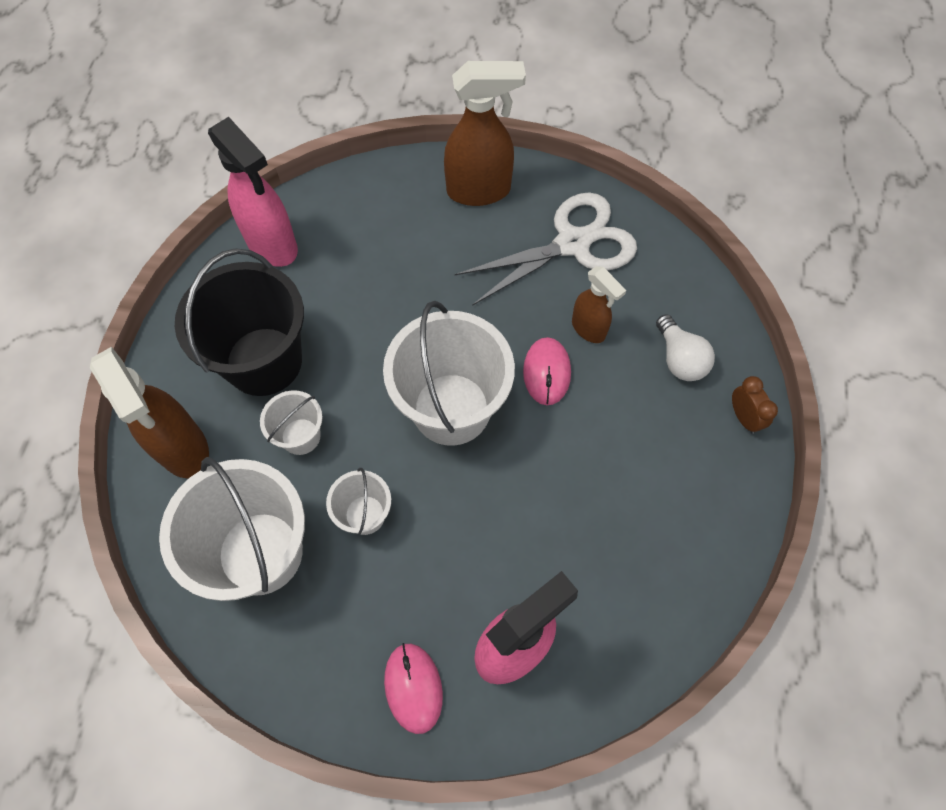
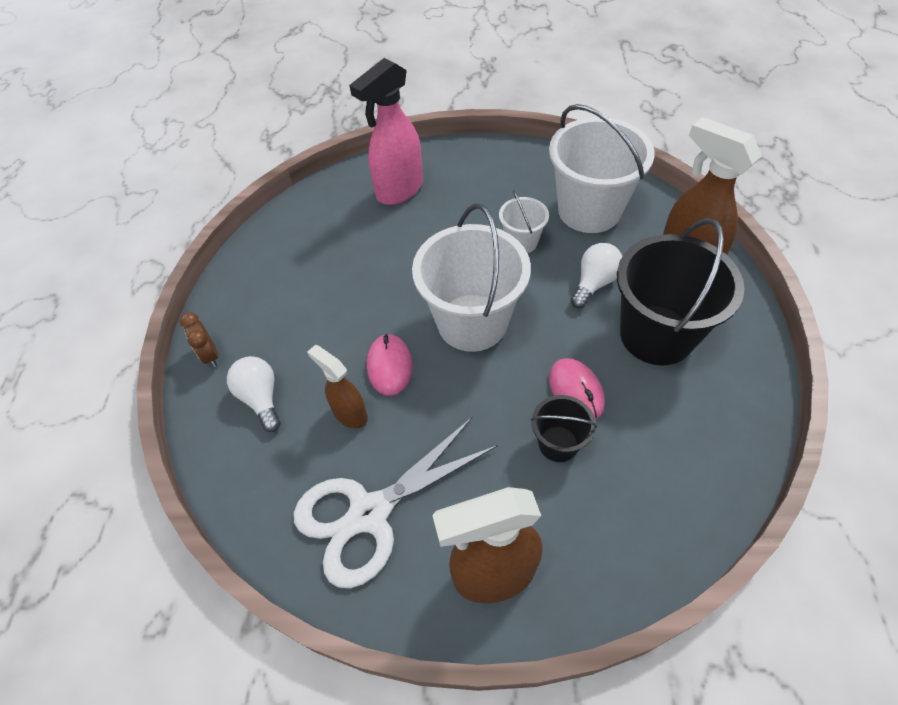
camera: 175 degrees right, 10 degrees down
pink spray bottle [208,117,298,267] -> none
white bucket [260,390,323,455] -> white light bulb [570,243,622,308]
pink mouse [384,643,443,734] -> pink mouse moved to [549,358,605,420]
none -> black bucket [531,395,597,462]

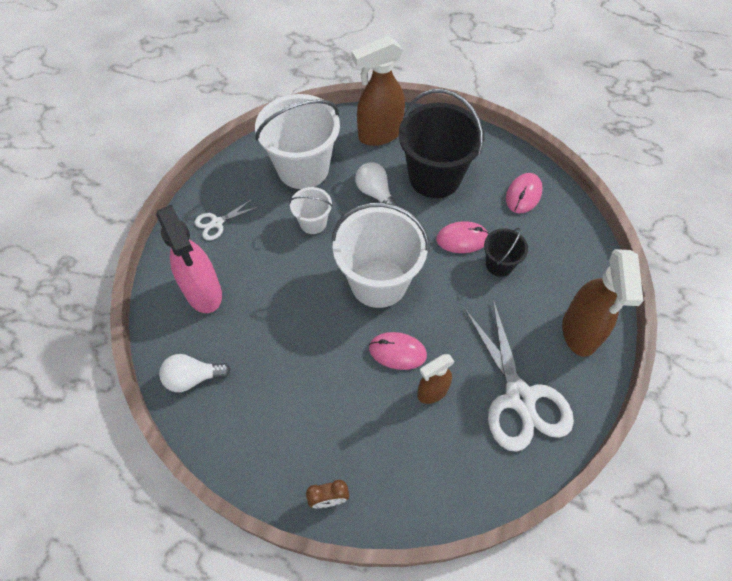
camera: 75 degrees left, 5 degrees up
white light bulb [227,356,281,432] -> white light bulb moved to [159,354,231,392]
none -> white scissors [195,199,258,240]
none -> pink mouse [506,173,543,213]

